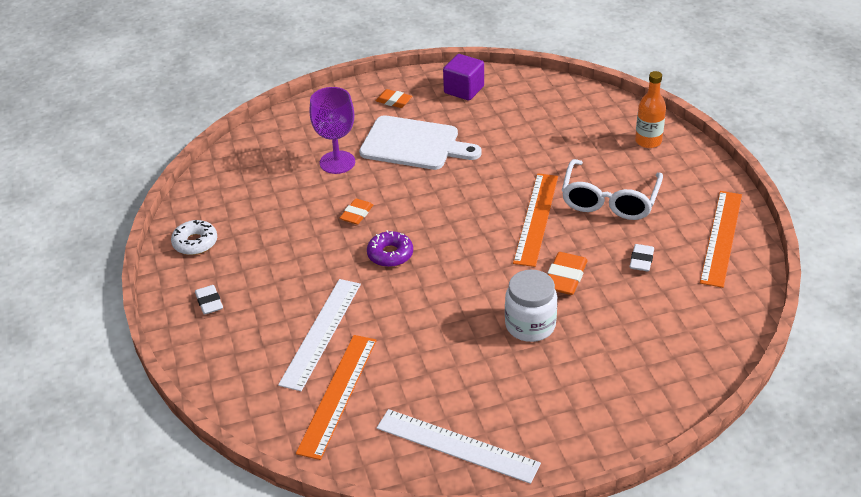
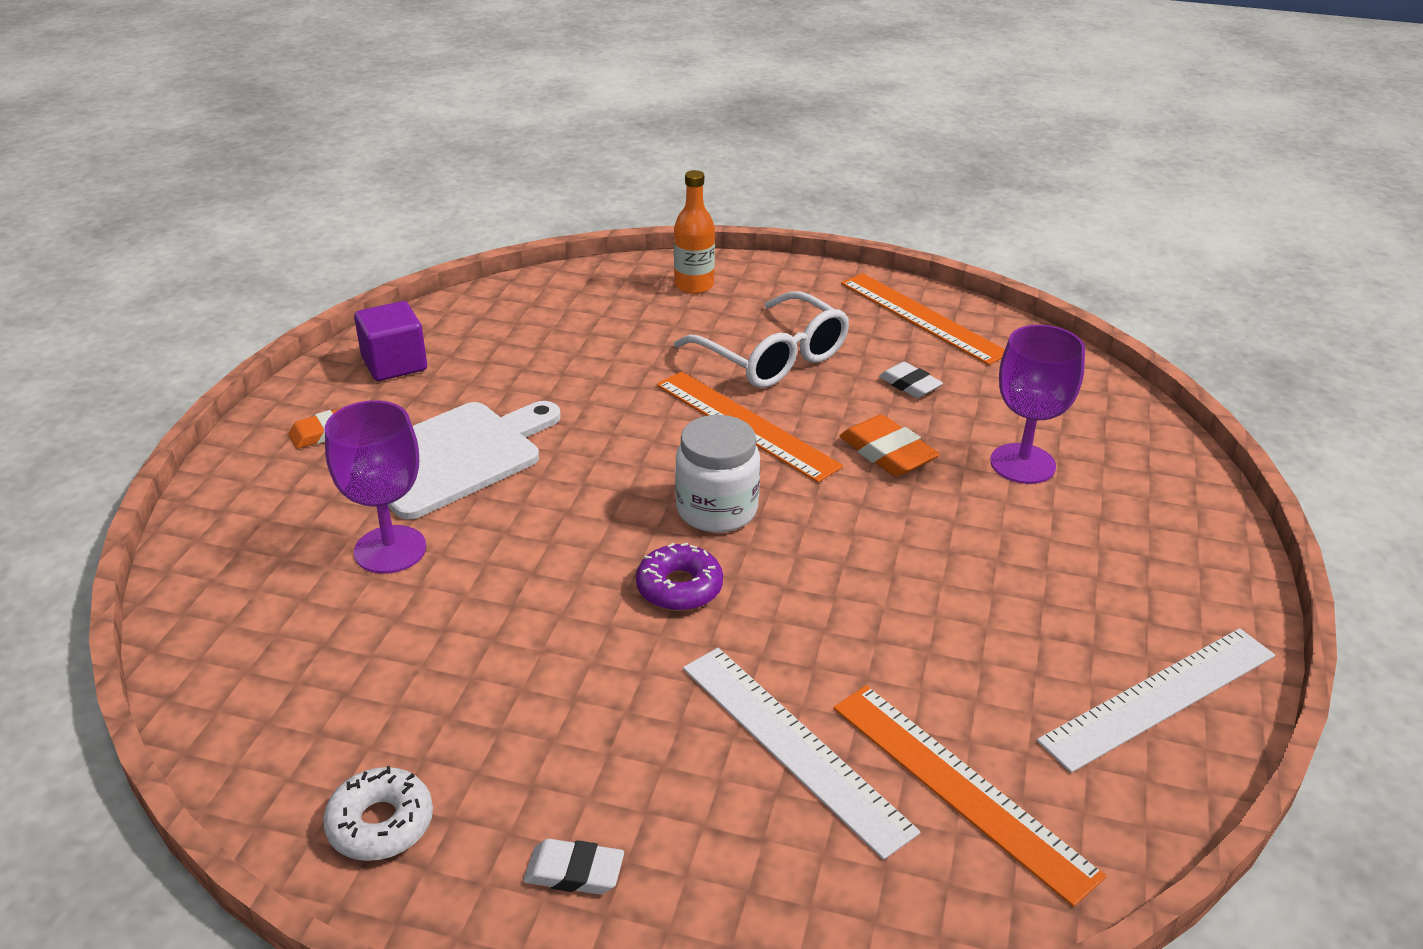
camera: 60 degrees left, 5 degrees down
orange eraser [340,199,373,225] -> none
white jar [505,270,557,342] -> white jar moved to [675,415,760,533]
none -> purple goblet [990,325,1085,484]

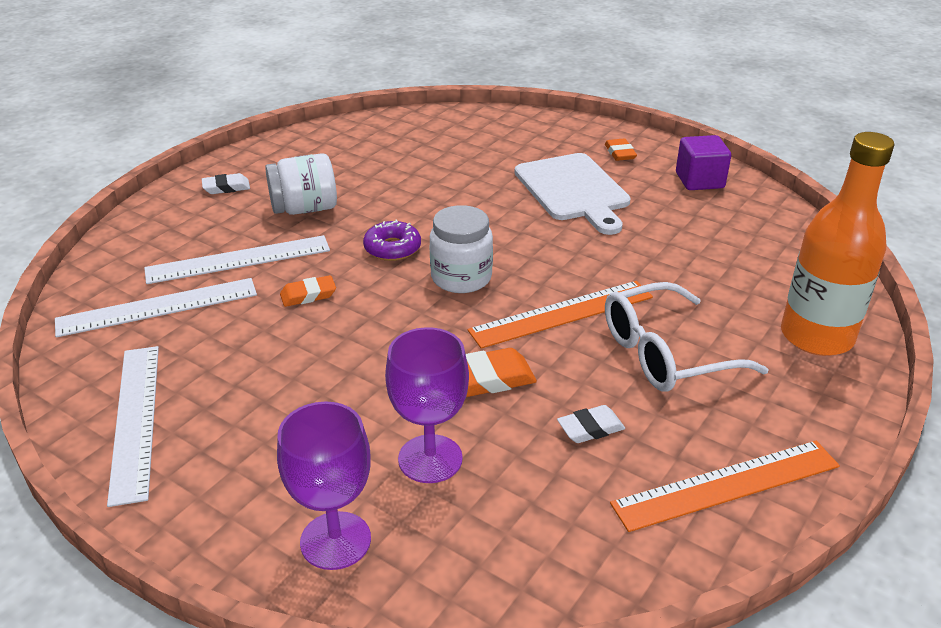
camera: 110 degrees right, 0 degrees up
white donut [323,766,433,861] -> none
purple goblet [325,400,426,574] -> purple goblet moved to [277,402,371,570]
white eraser [523,839,624,895] -> white eraser turned 45 degrees clockwise [202,173,250,194]
orange bottle [674,170,715,294] -> orange bottle [781,132,894,356], size x1.75
orange ruler [833,685,1106,907] -> white ruler [55,278,257,337]
none -> white jar [265,153,337,215]
none -> orange eraser [280,275,336,307]

